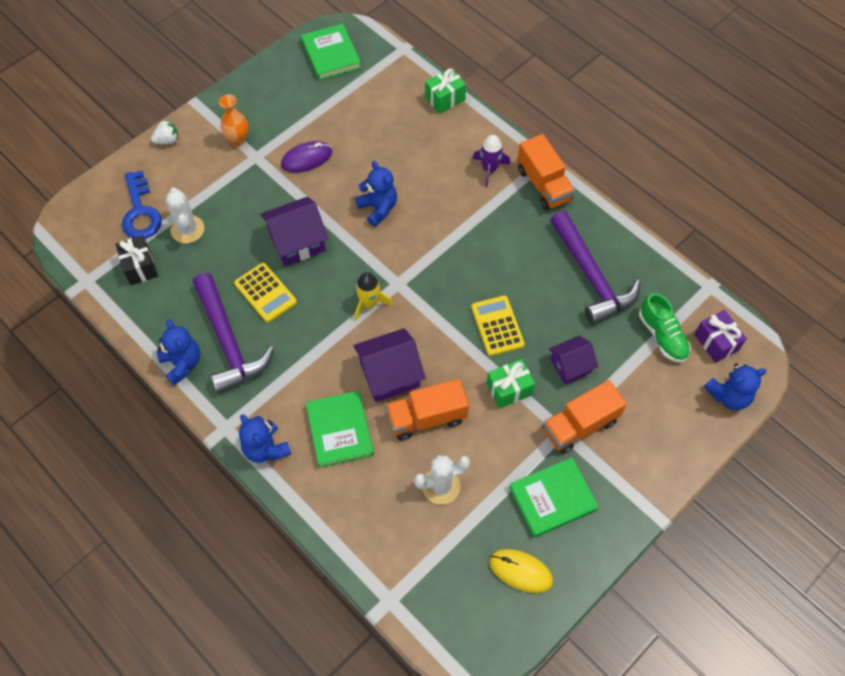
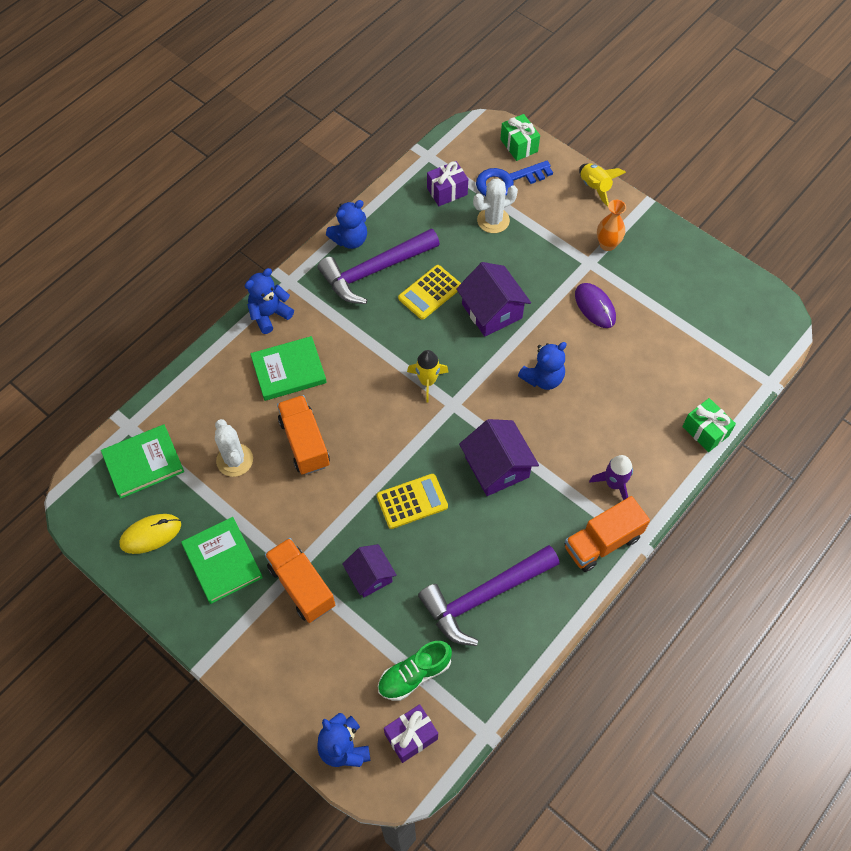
camera: 85 degrees right, 0 degrees up
black gift [115,235,158,285] -> purple gift [427,161,468,206]
white strawberry [151,120,178,144] -> yellow rocket [579,163,626,206]
green book [301,24,361,80] -> green book moved to [101,424,184,499]
purple house [353,328,425,402] -> purple house moved to [459,419,539,496]
green gift [486,359,535,409] -> green gift moved to [500,114,540,161]
yellow mouse [489,549,553,593] -> yellow mouse turned 45 degrees clockwise [119,514,181,554]

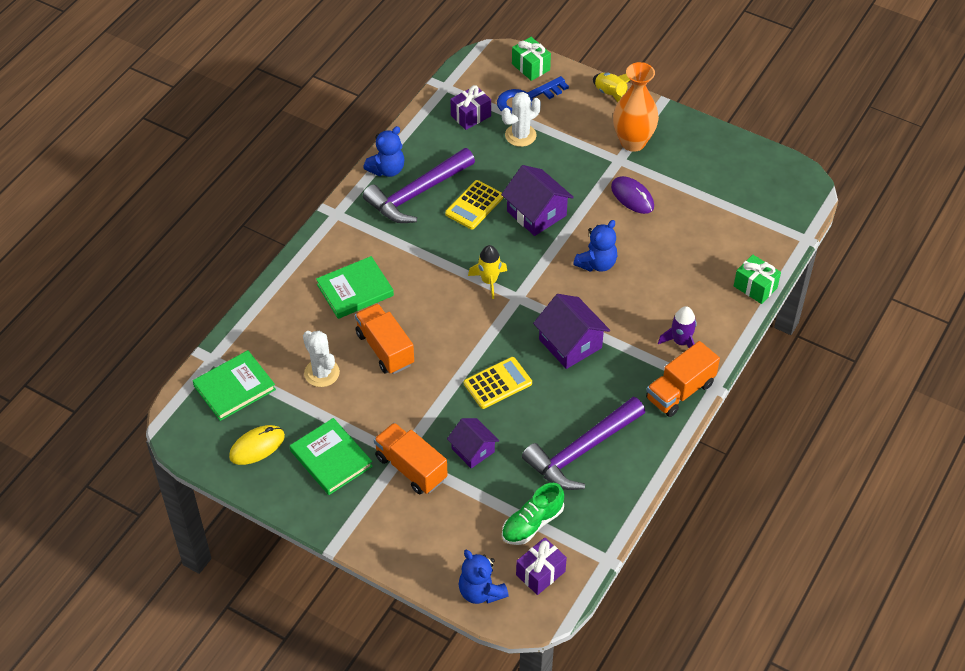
camera: 10 degrees left, 10 degrees down
blue teddy bear [245,268,294,334] -> none
orange vase [597,200,626,251] -> orange vase [613,62,659,152], size x1.68

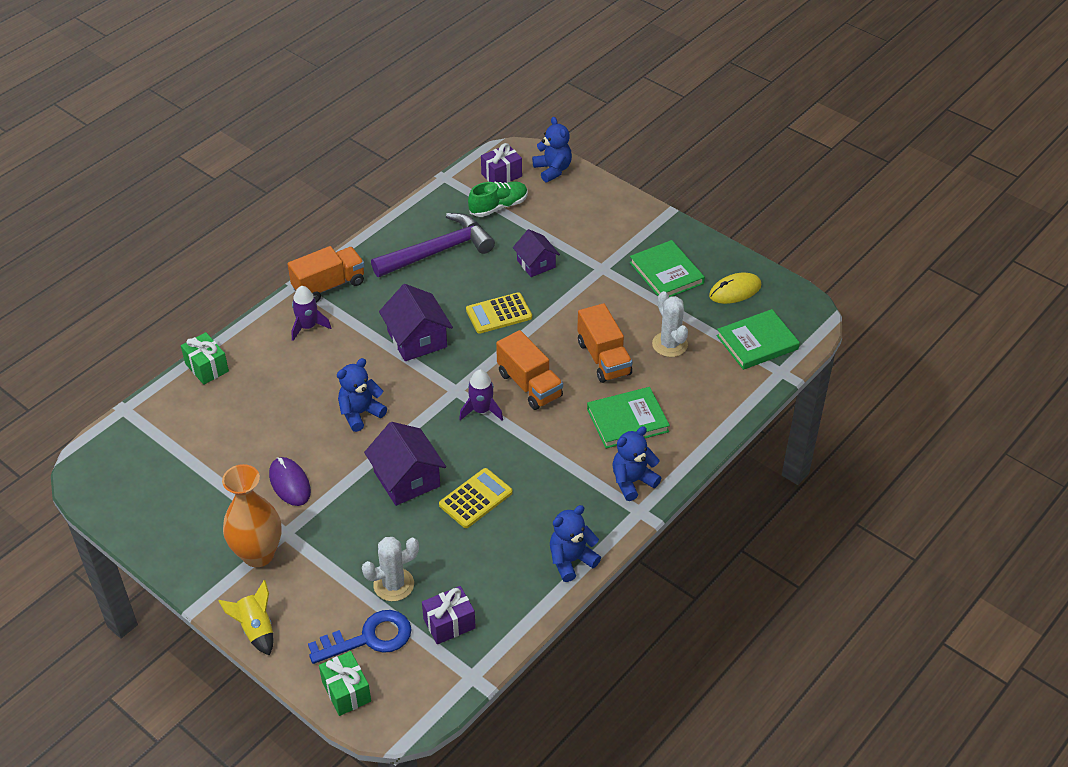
camera: 170 degrees left, 5 degrees down
purple hammer [363,148,475,223] -> none
orange truck [374,423,448,495] -> orange truck moved to [496,330,563,410]
yellow rocket [468,245,507,299] -> purple rocket [459,370,503,420]
none -> blue teddy bear [612,426,661,501]

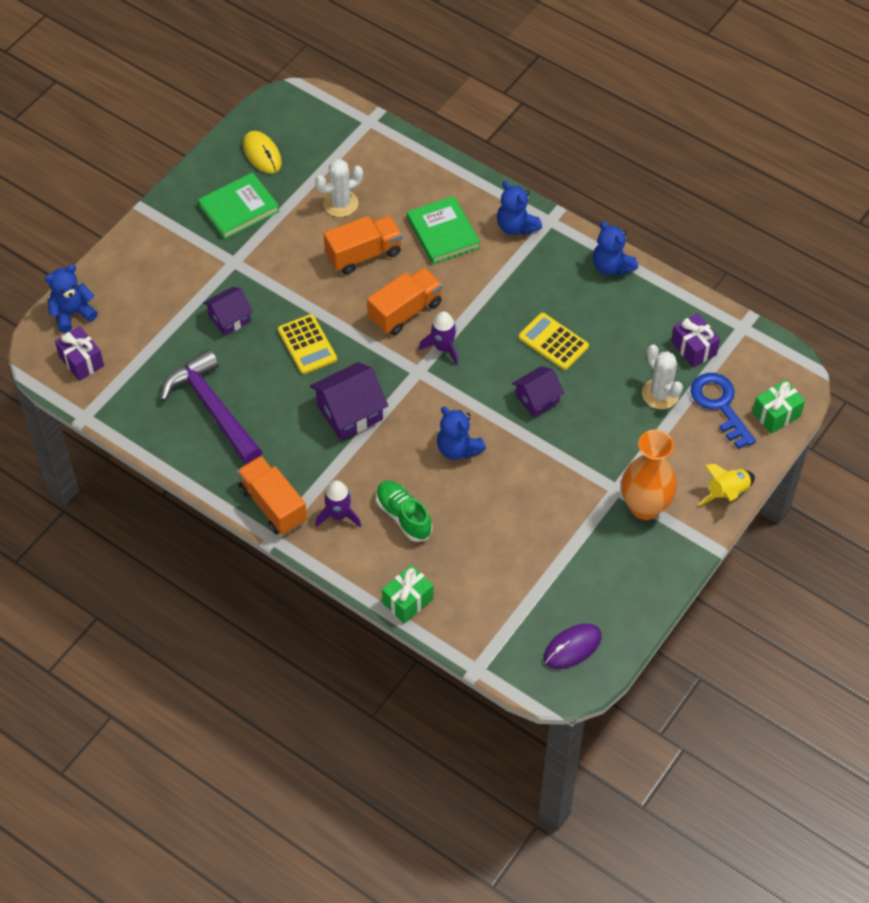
camera: 95 degrees left, 10 degrees up
purple mouse [269,457,311,506] -> purple mouse moved to [543,624,602,669]
purple house [364,422,446,506] -> purple house [512,366,564,417], size x0.65
green shoe [468,182,528,217] -> green shoe moved to [376,481,432,542]
green book [717,309,800,370] -> none

